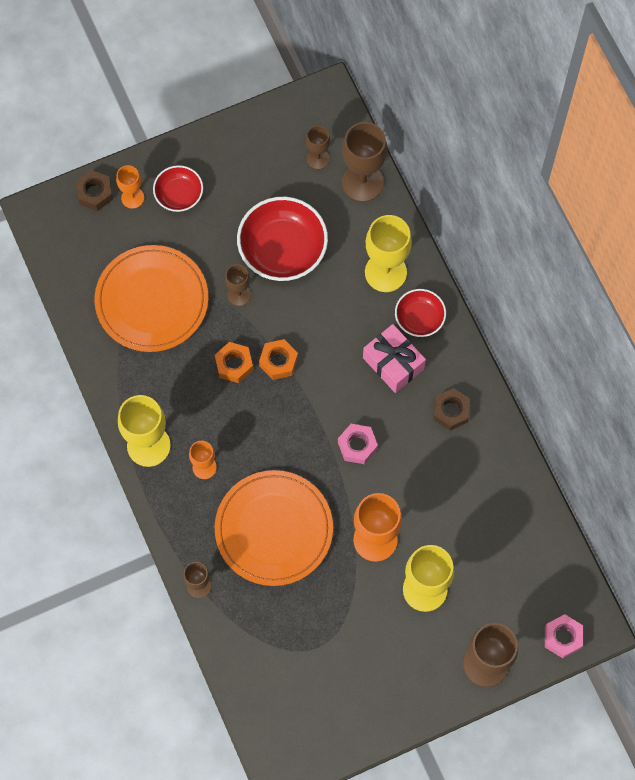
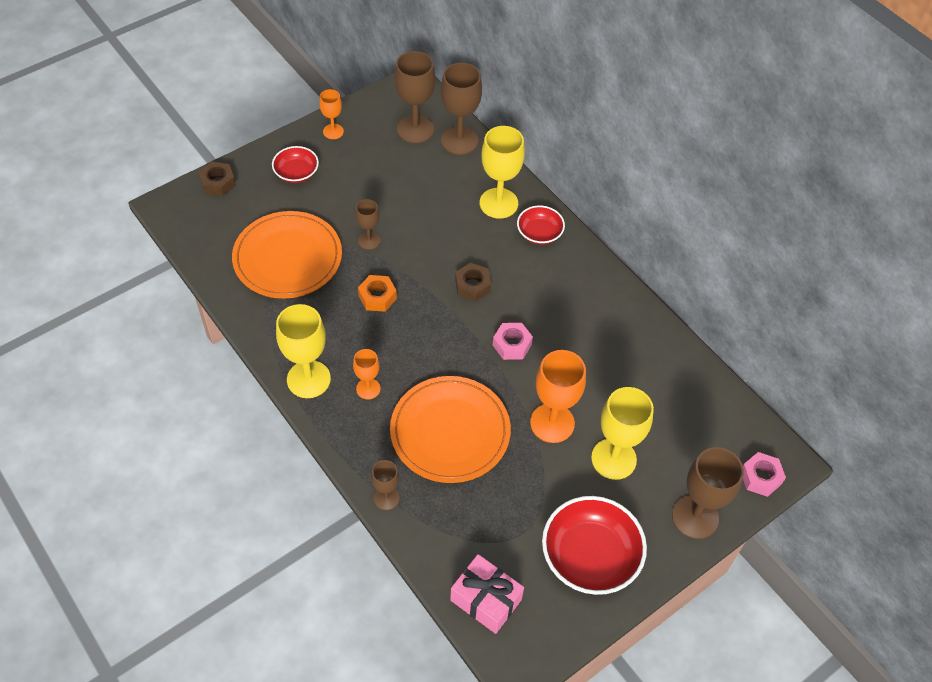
camera: 15 degrees left, 15 degrees down
orange goblet [116,165,144,209] -> orange goblet moved to [319,89,344,139]
red bowl [237,197,328,281] -> red bowl moved to [542,496,647,595]
orange nut [259,339,298,380] -> none
brown goblet [306,125,330,169] -> brown goblet [394,51,435,143], size x1.81
pink gift [363,324,426,393] -> pink gift moved to [450,554,524,634]
brown nut [433,388,470,431] -> brown nut moved to [455,263,491,302]

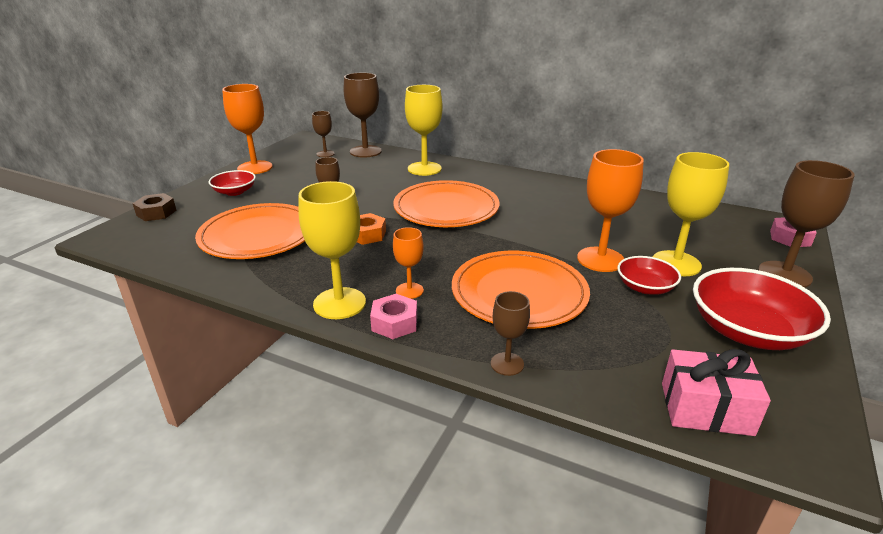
camera: 25 degrees left, 25 degrees down
orange goblet [319,89,344,139] -> orange goblet [222,84,273,174], size x1.81
brown goblet [394,51,435,143] -> brown goblet [312,111,335,157], size x0.55
brown nut [455,263,491,302] -> orange plate [393,180,500,227]
pink nut [493,323,533,360] -> pink nut moved to [370,294,417,339]
red bowl [517,205,565,245] -> red bowl moved to [617,256,681,295]

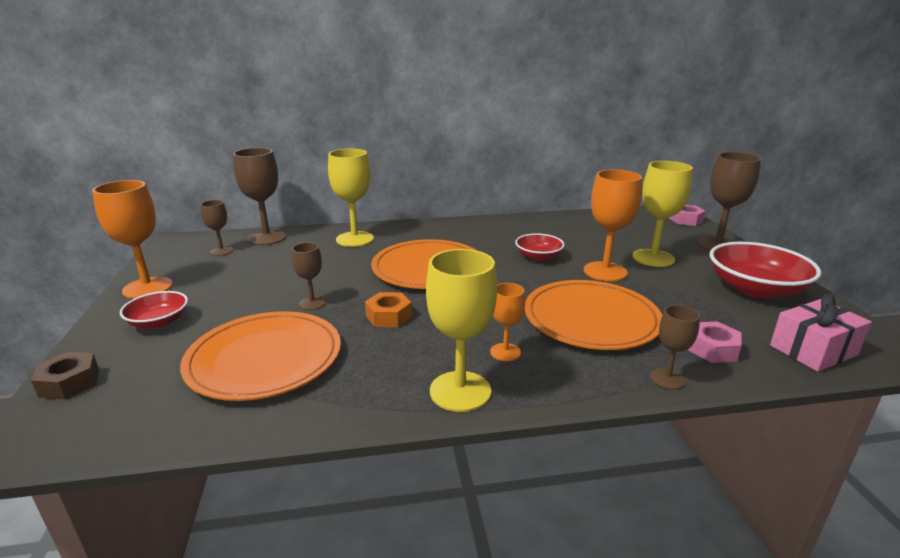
camera: 35 degrees left, 5 degrees down
pink nut [370,294,417,339] -> pink nut moved to [688,321,742,363]
red bowl [617,256,681,295] -> red bowl moved to [515,233,565,261]

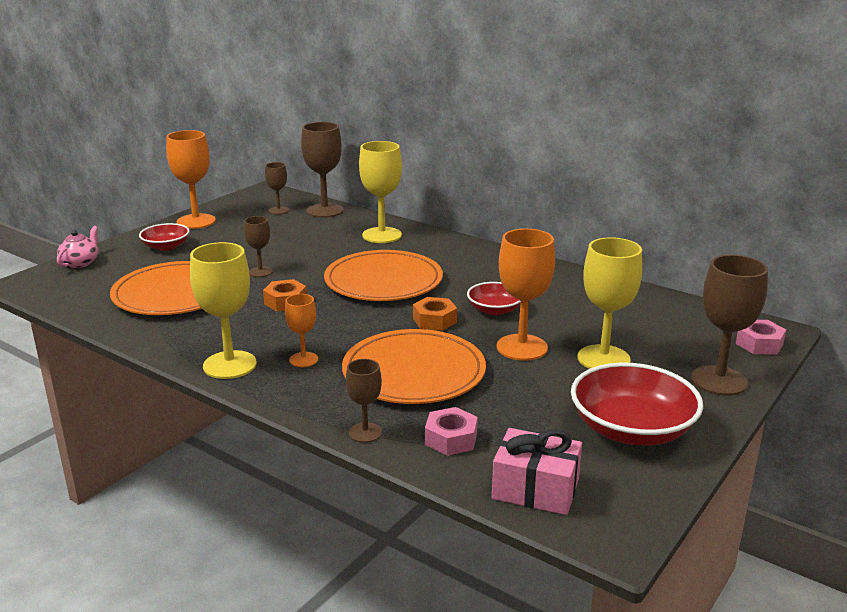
camera: 45 degrees right, 0 degrees up
brown nut [31,352,99,400] -> pink teapot [57,226,98,268]
none -> orange nut [413,297,457,331]

